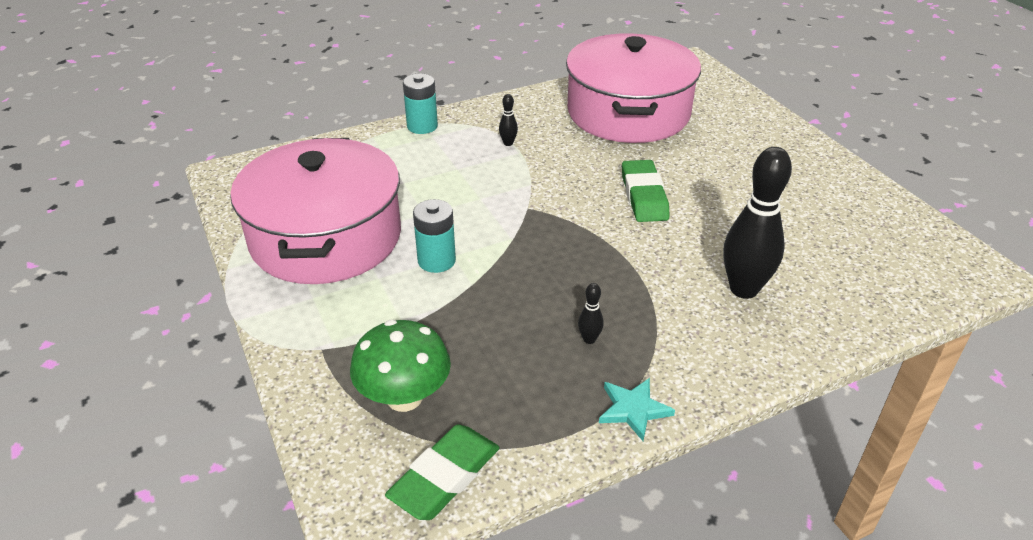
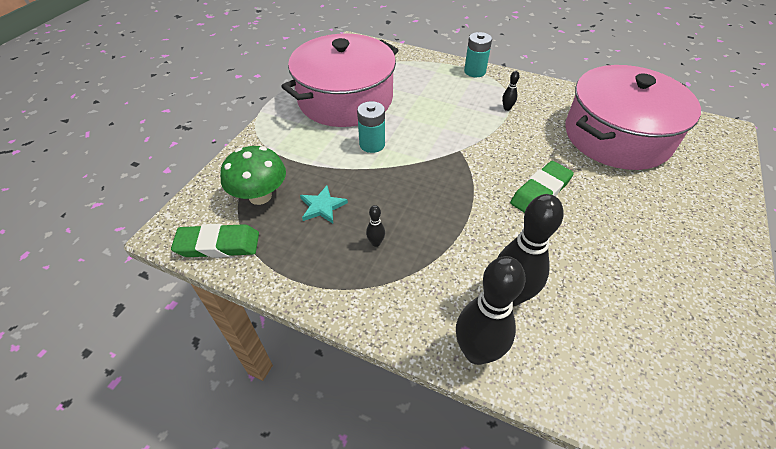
camera: 50 degrees right, 10 degrees up
turquoise star [599,378,675,441] -> turquoise star moved to [300,186,348,223]
none -> black bowling pin [456,256,526,365]

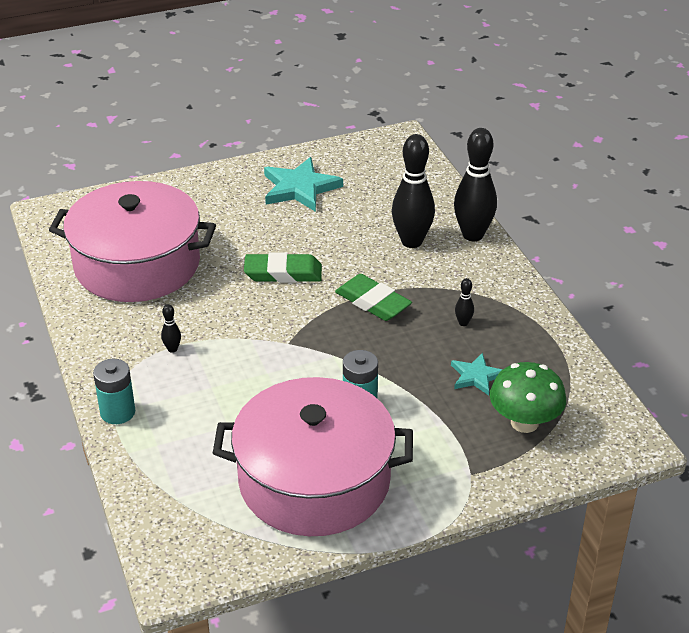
camera: 135 degrees left, 10 degrees down
green eraser [171,224,259,258] -> green eraser moved to [335,274,412,321]
none -> turquoise star [264,157,343,212]

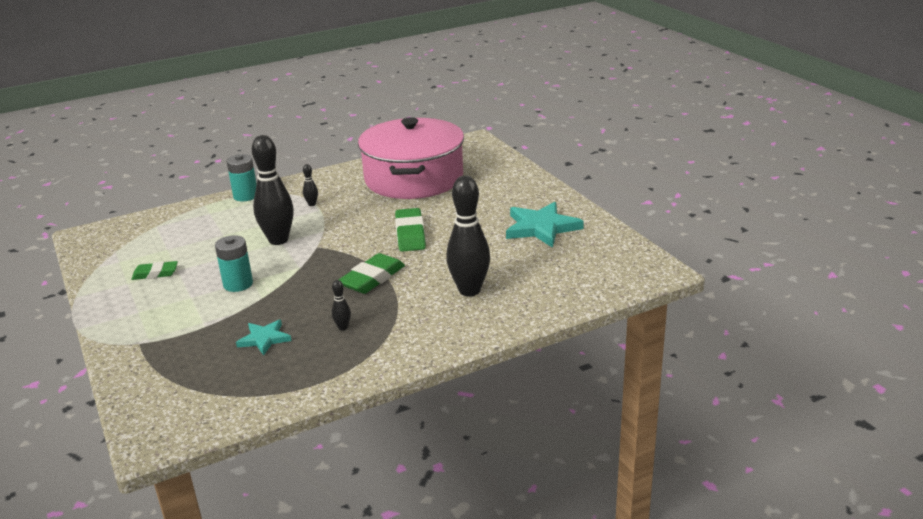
camera: 85 degrees right, 10 degrees down
pink pot [213,377,413,536] -> green eraser [131,261,178,280]
black bowling pin [454,128,497,241] -> black bowling pin moved to [252,135,294,245]
green mushroom [490,362,566,433] -> none

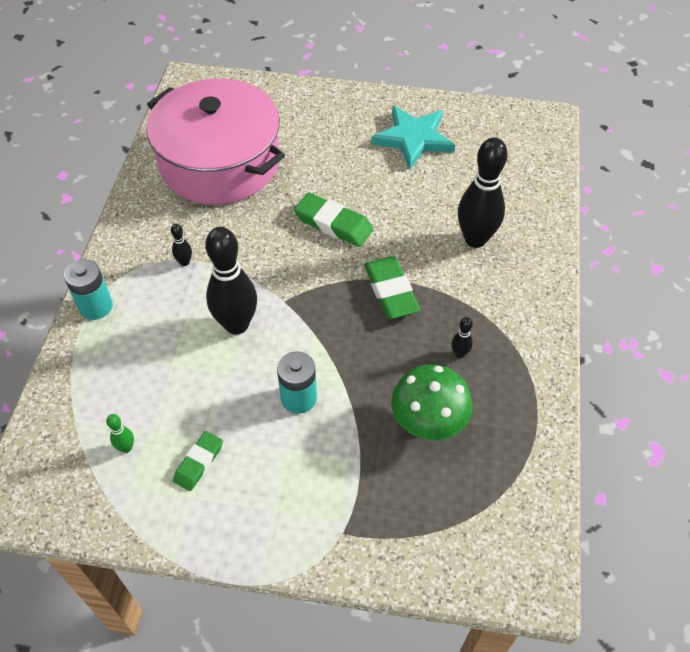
camera: 55 degrees left, 25 degrees up
turquoise star [236,319,292,356] -> green mushroom [391,364,473,440]
none -> green bowling pin [106,414,134,453]

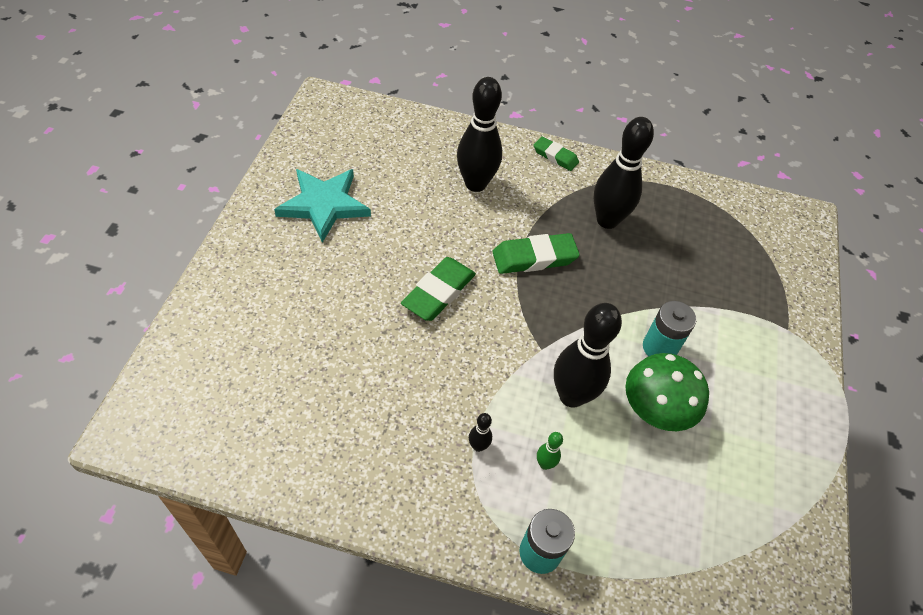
camera: 90 degrees left, 0 degrees up
green bowling pin [106,414,134,453] -> green bowling pin moved to [537,432,563,470]
pink pot [146,78,285,204] -> none
green eraser [173,431,223,491] -> green eraser moved to [533,136,579,171]
green mushroom [391,364,473,440] -> green mushroom moved to [625,353,709,431]
black bowling pin [451,317,473,358] -> black bowling pin [594,117,654,229], size x2.39

